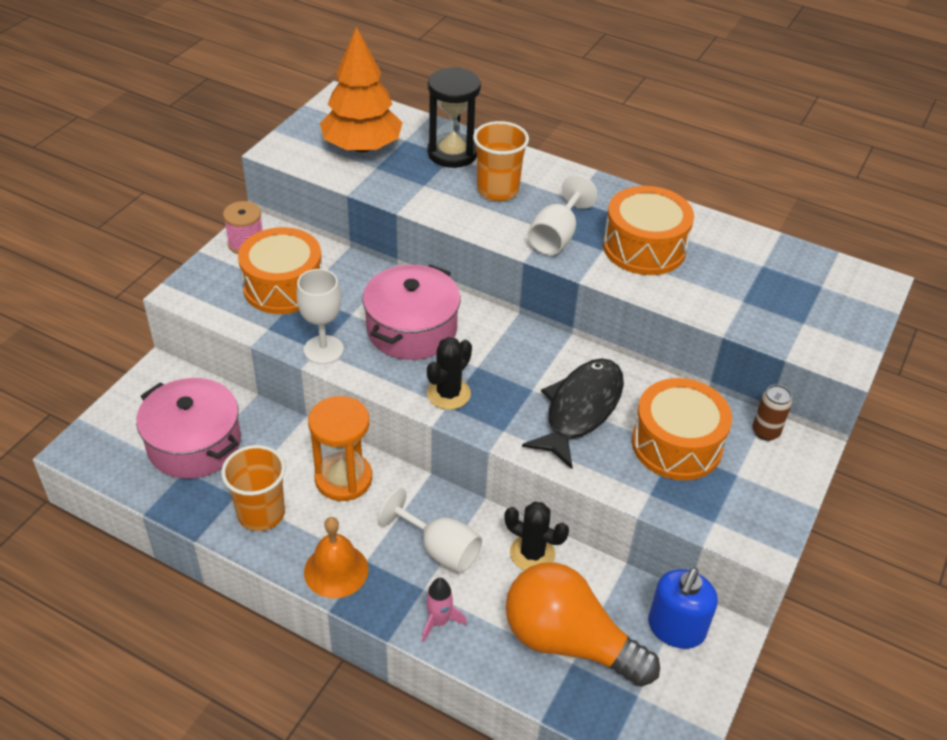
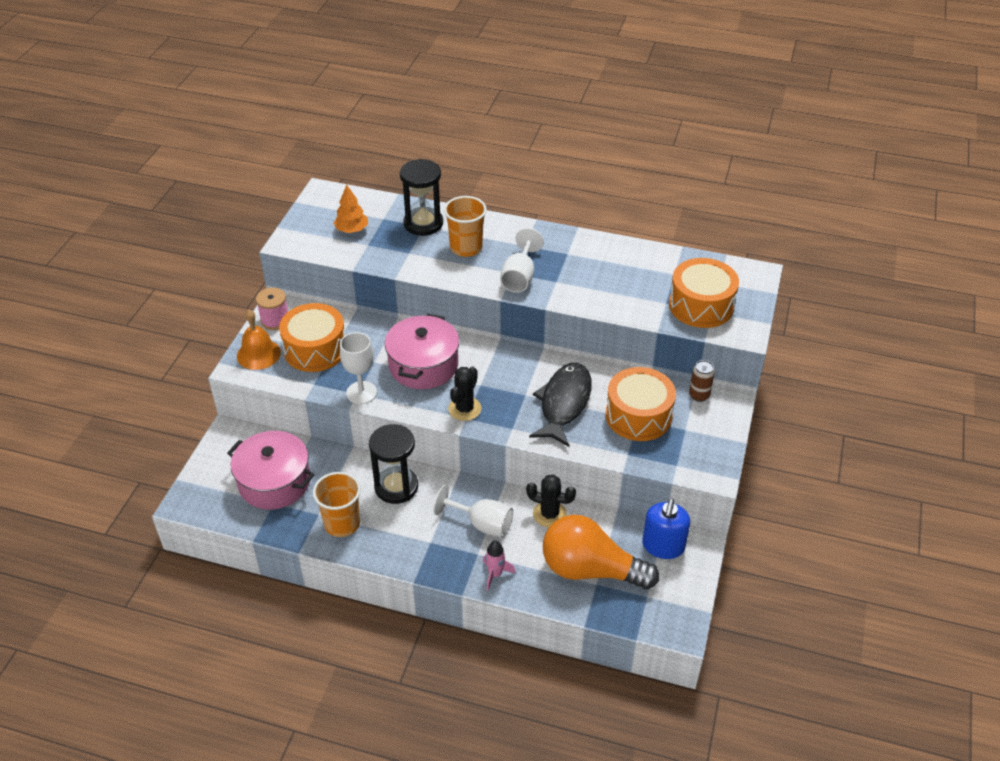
camera: 10 degrees left, 0 degrees up
orange bell [304,517,369,598] -> orange bell moved to [237,310,281,370]
orange hourglass [308,396,372,501] -> black hourglass [369,424,418,504]
orange tree [320,26,403,153] -> orange tree [334,184,368,233], size x0.54
orange drum [603,186,694,275] -> orange drum moved to [669,258,739,328]

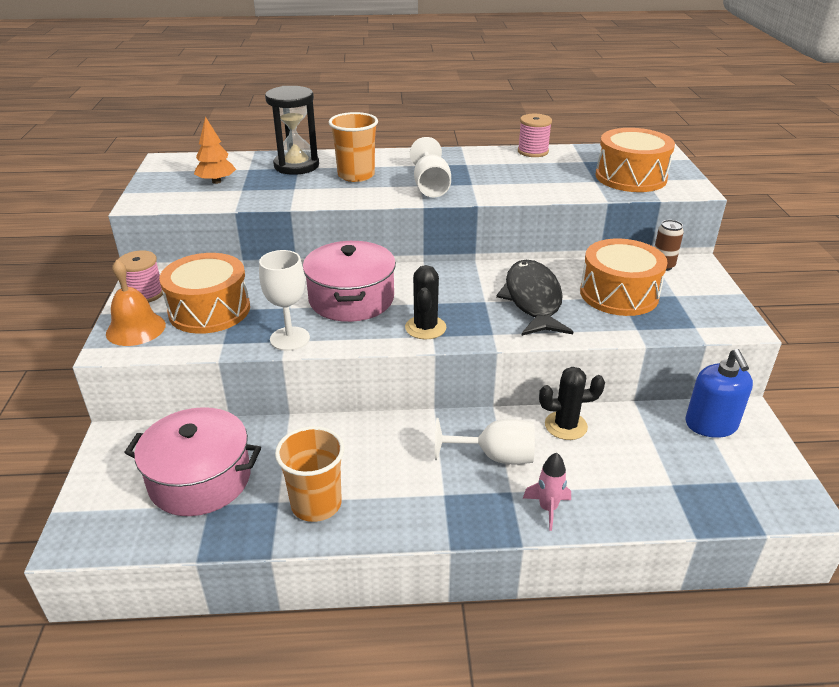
camera: 20 degrees left, 10 degrees down
black hourglass [369,424,418,504] -> none
orange light bulb [543,515,659,589] -> none
none -> pink spool [518,114,552,157]

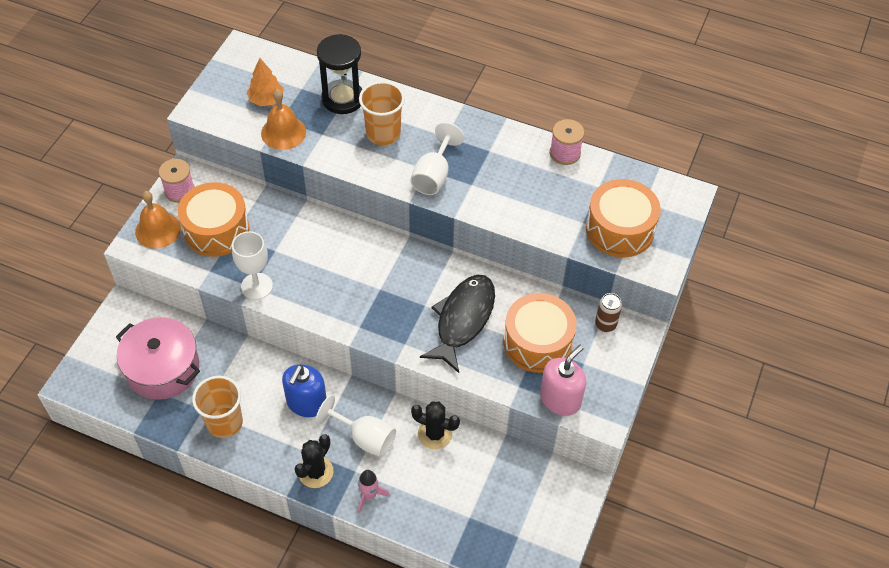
camera: 25 degrees right, 20 degrees up
pink pot [303,241,396,322] -> none
black cactus [405,265,447,339] -> black cactus moved to [295,434,333,488]
blue soap dispenser [685,349,753,438] -> blue soap dispenser moved to [282,364,327,417]
none -> orange bell [261,89,306,150]
none -> pink soap dispenser [540,344,586,416]

